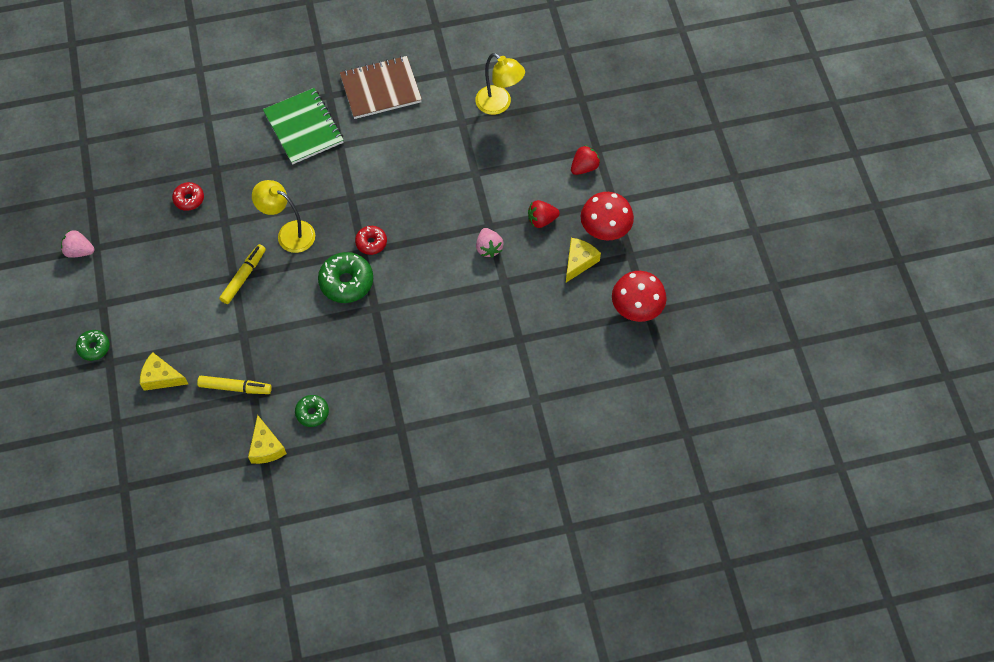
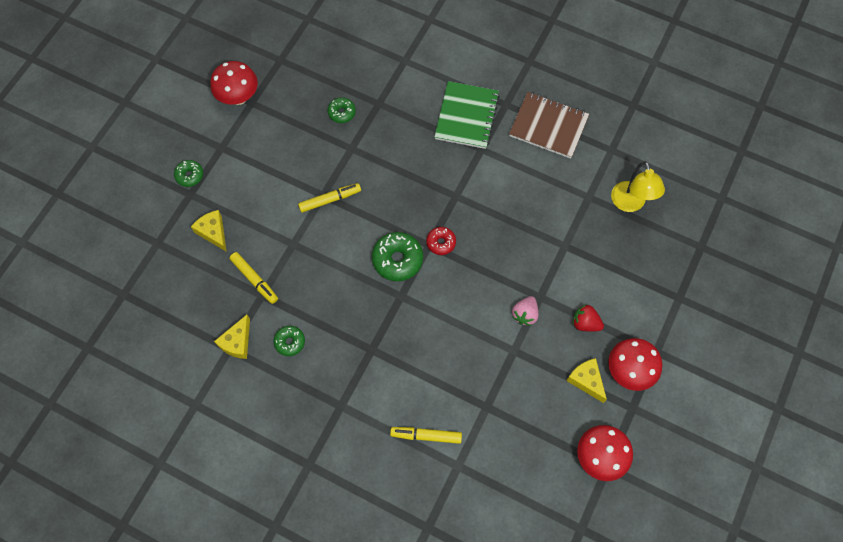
camera: 40 degrees right, 5 degrees up
pink strawberry [61,230,94,258] -> red mushroom [210,61,258,105]
red donut [172,182,204,211] -> green donut [327,97,356,123]
yellow lamp [252,180,315,253] -> none
yellow cheese [566,238,601,282] -> yellow cheese turned 105 degrees counterclockwise [566,358,607,403]
red strawberry [571,145,600,175] -> none
none -> yellow marker [390,427,462,444]

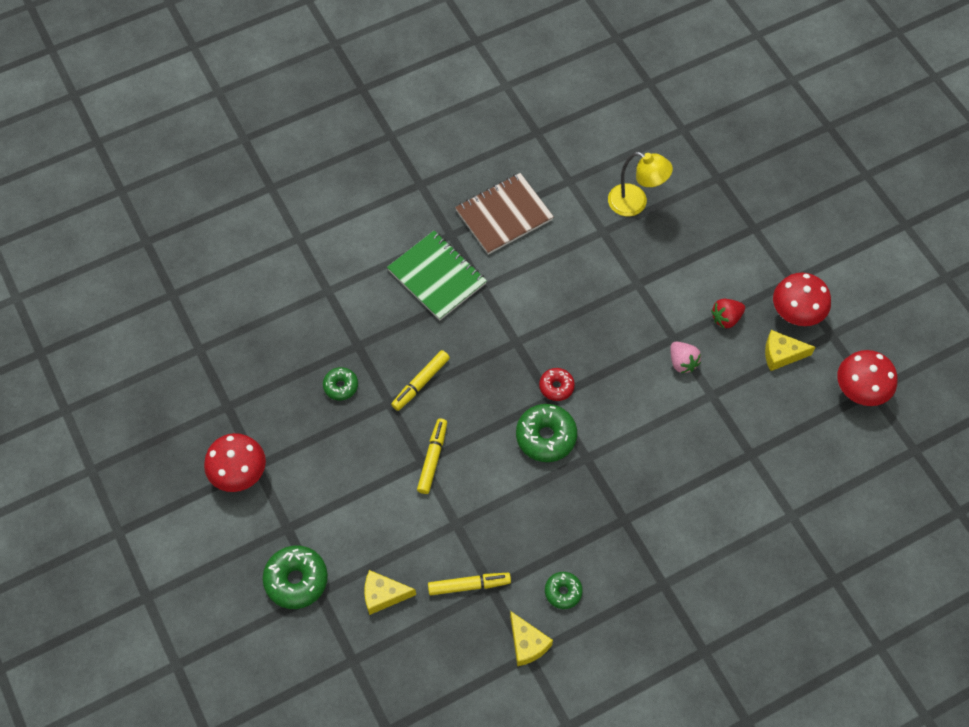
camera: 55 degrees left, 5 degrees down
green donut [174,160,203,187] -> green donut [262,546,328,609], size x1.71
yellow marker [390,427,462,444] -> yellow marker moved to [391,350,450,411]

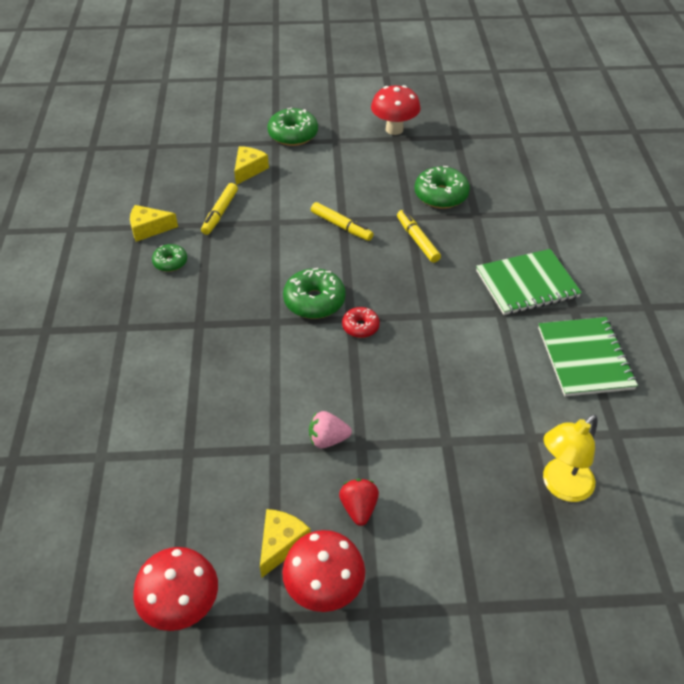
camera: 115 degrees right, 15 degrees down
green donut [323,367,358,400] -> green donut [415,166,470,209], size x1.71
brown notebook [455,173,554,255] -> green notebook [538,317,638,396]

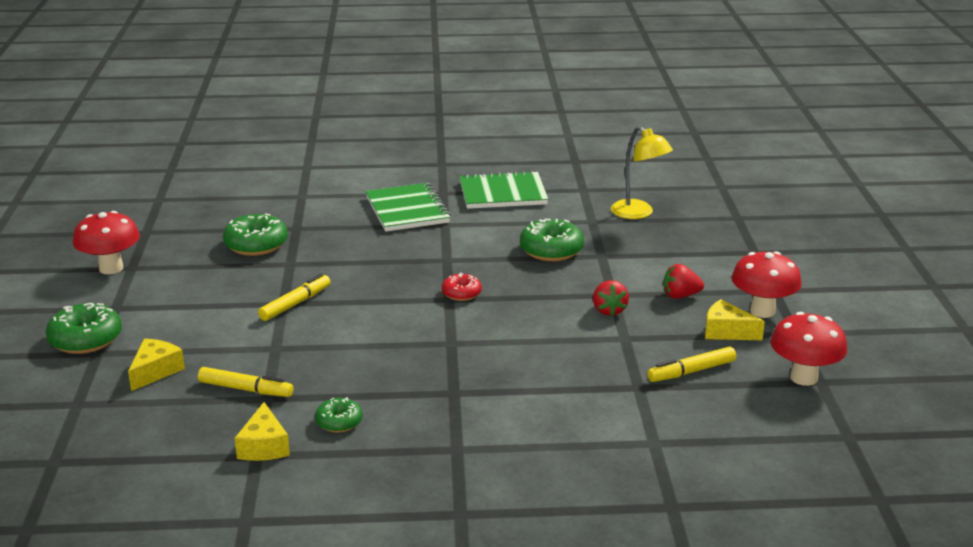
camera: 90 degrees left, 20 degrees down
yellow cheese [234,146,269,185] -> yellow cheese turned 90 degrees clockwise [128,339,185,391]
green donut [283,268,346,319] -> green donut moved to [520,219,584,261]
pink strawberry [309,411,352,448] -> red strawberry [593,280,629,316]
yellow marker [397,210,441,263] -> yellow marker moved to [647,347,736,382]

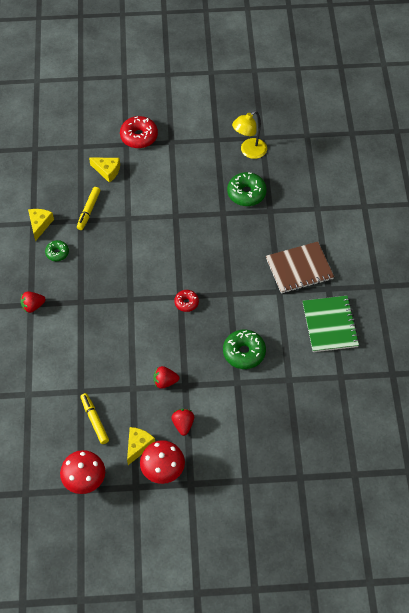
camera: 90 degrees right, 30 degrees up
green donut [46,303,122,354] -> red donut [120,116,158,148]
red mushroom [73,211,140,274] -> none
yellow cheese [235,402,290,461] -> yellow cheese turned 105 degrees clockwise [28,209,54,241]
yellow marker [258,274,331,321] -> none
green notebook [366,183,451,232] -> brown notebook [266,242,334,294]
yellow lamp [611,126,673,219] -> yellow lamp moved to [232,111,267,159]
none -> red strawberry [21,291,46,313]

